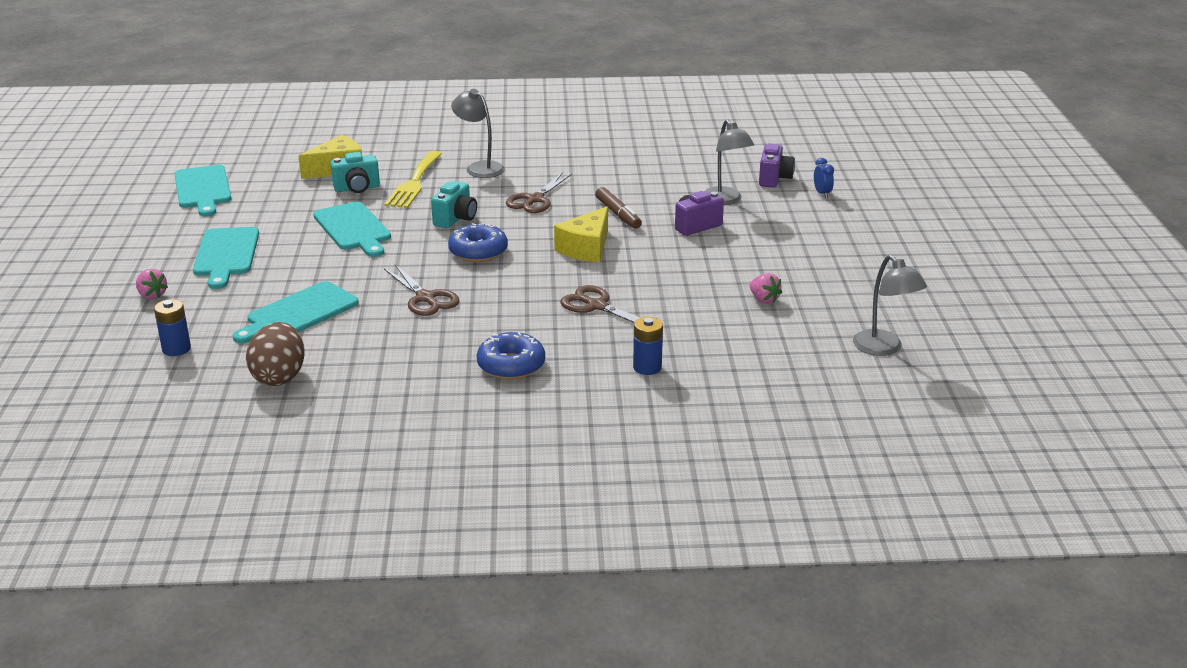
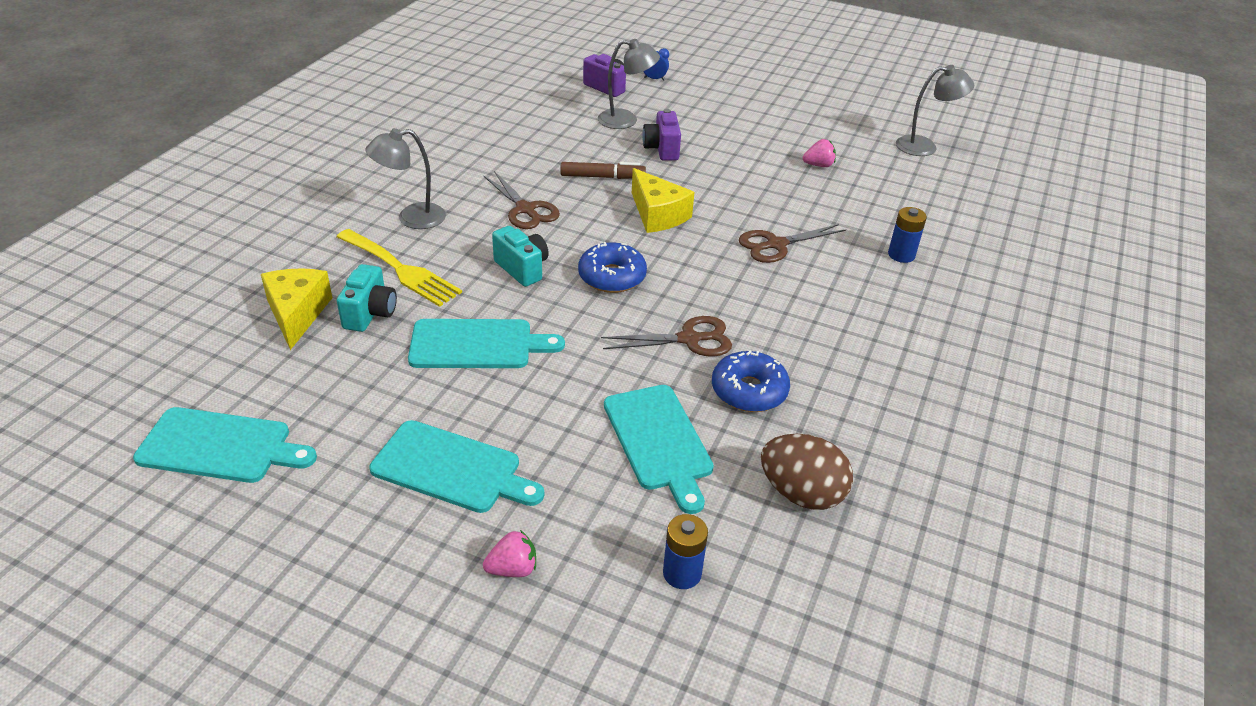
camera: 65 degrees left, 10 degrees up
blue donut [477,332,545,380] -> blue donut moved to [712,351,790,412]

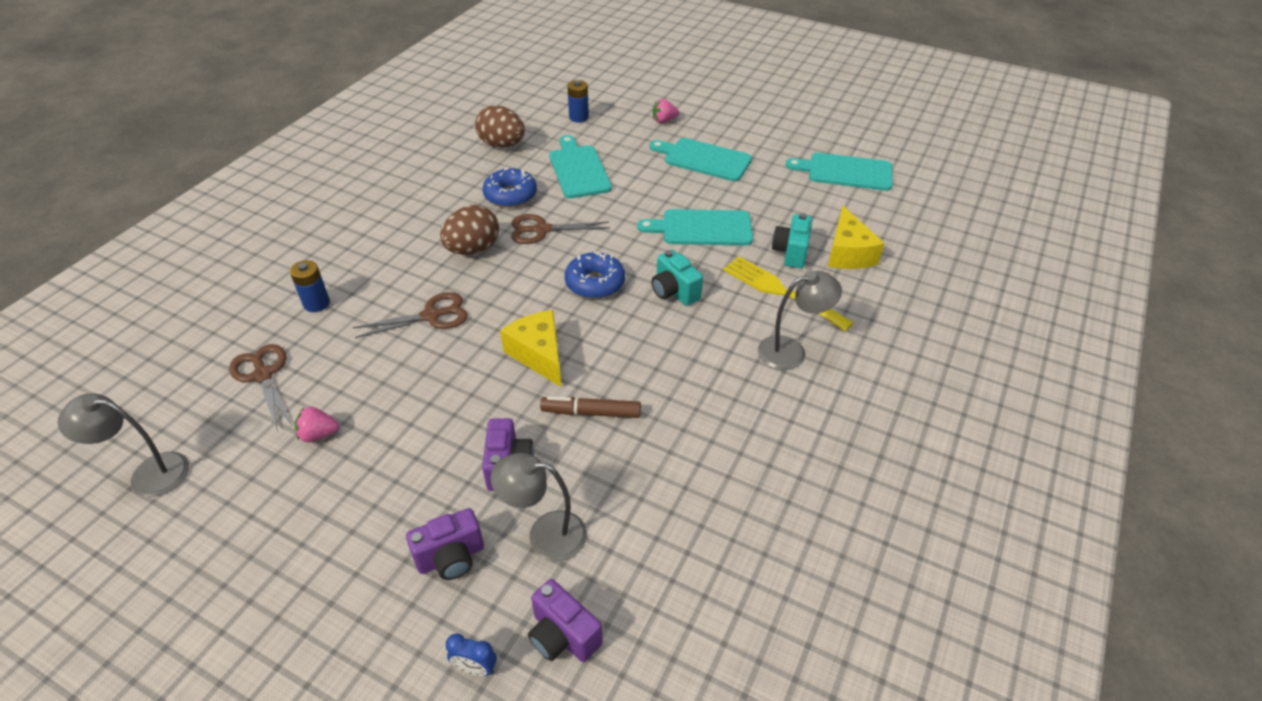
camera: 175 degrees left, 5 degrees up
brown scissors [483,171,560,229] -> brown scissors moved to [229,344,292,429]
none -> purple camera [406,508,484,580]
none -> brown egg [440,205,499,255]

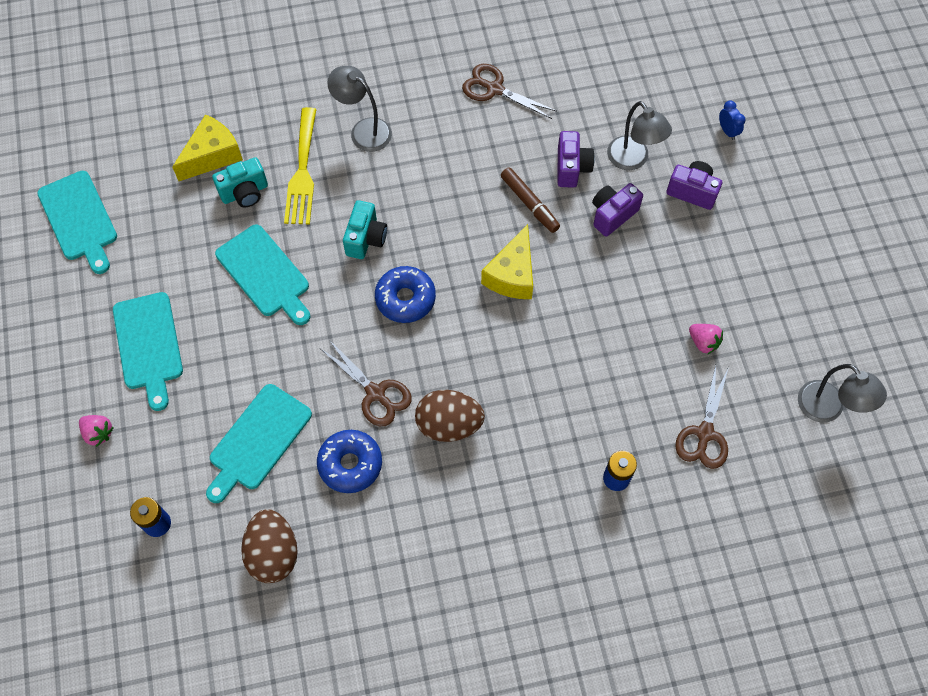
camera: 130 degrees left, 20 degrees up
brown scissors [353,292,468,338] -> brown scissors moved to [462,64,556,119]
purple camera [528,579,603,662] -> purple camera moved to [558,131,595,188]

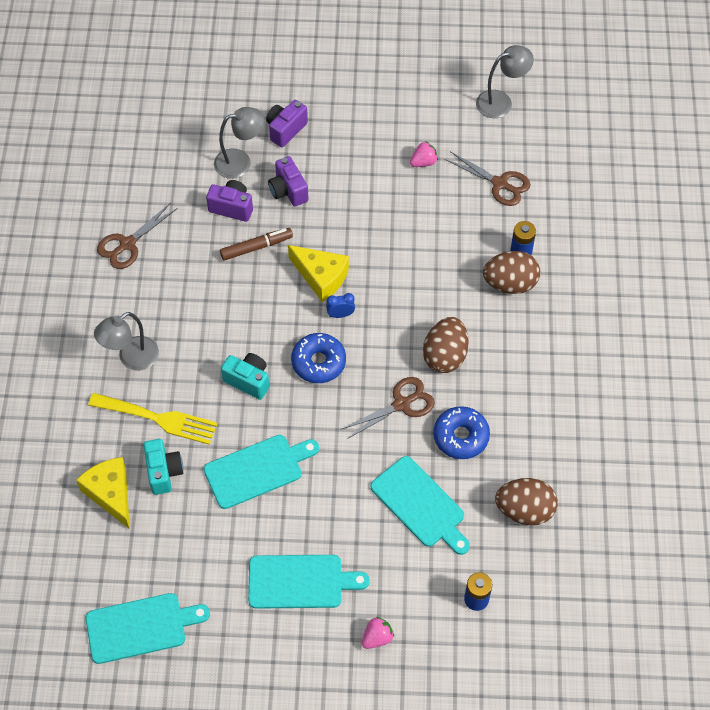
camera: 75 degrees left, 5 degrees down
blue clock [719,100,745,140] -> blue clock moved to [326,293,355,318]
none -> brown egg [483,251,540,294]

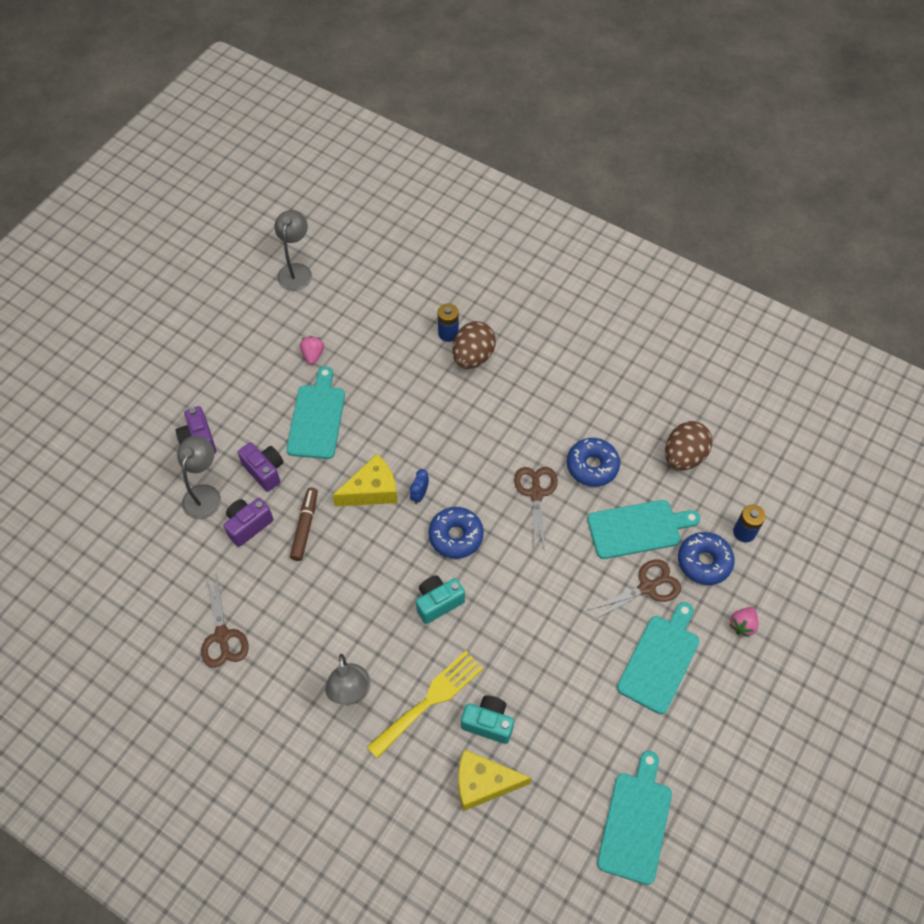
camera: 60 degrees left, 0 degrees up
turquoise cutting board [204,435,319,509] -> turquoise cutting board moved to [286,366,345,459]
purple camera [268,156,309,207] -> purple camera turned 135 degrees counterclockwise [238,442,284,492]
pink strawberry [362,617,394,649] -> pink strawberry turned 135 degrees counterclockwise [729,607,758,637]
brown egg [423,317,469,373] -> none
brown scissors [445,151,530,206] -> brown scissors moved to [587,559,681,621]
none -> blue donut [678,532,735,585]

